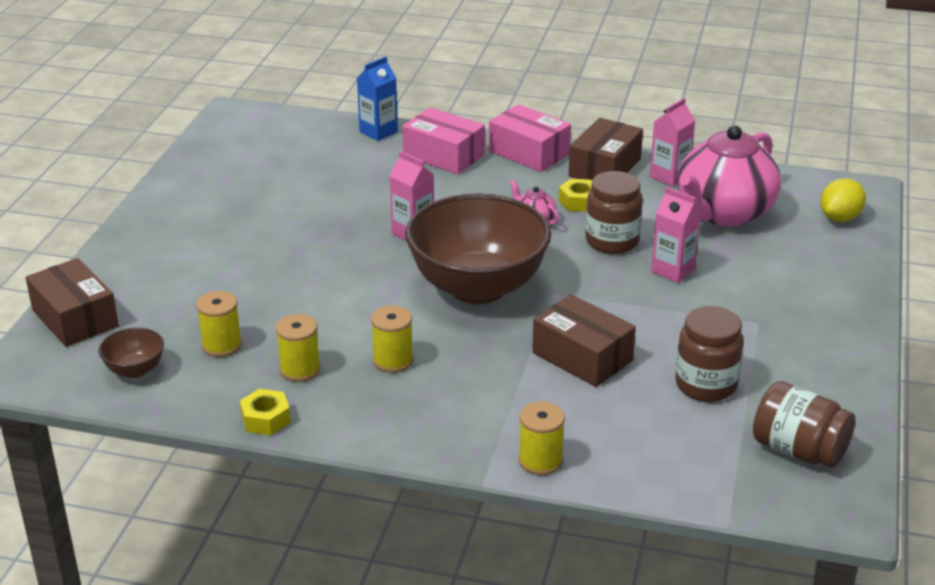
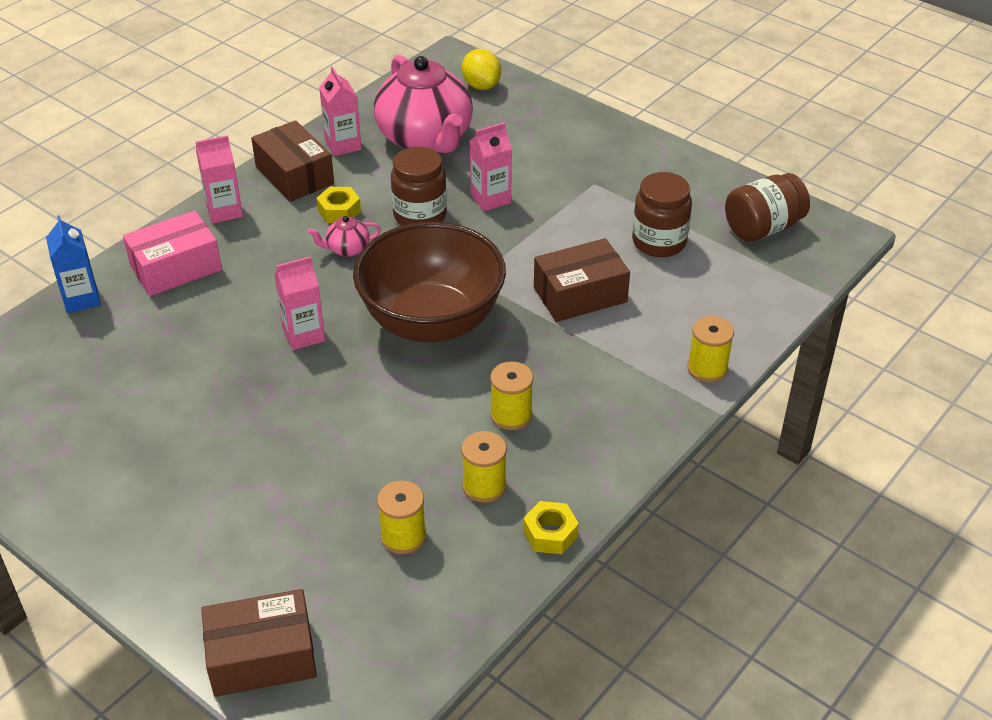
camera: 65 degrees left, 10 degrees up
brown bowl [98,327,164,378] -> none
pink box [489,104,571,172] -> pink carton [196,135,243,223]

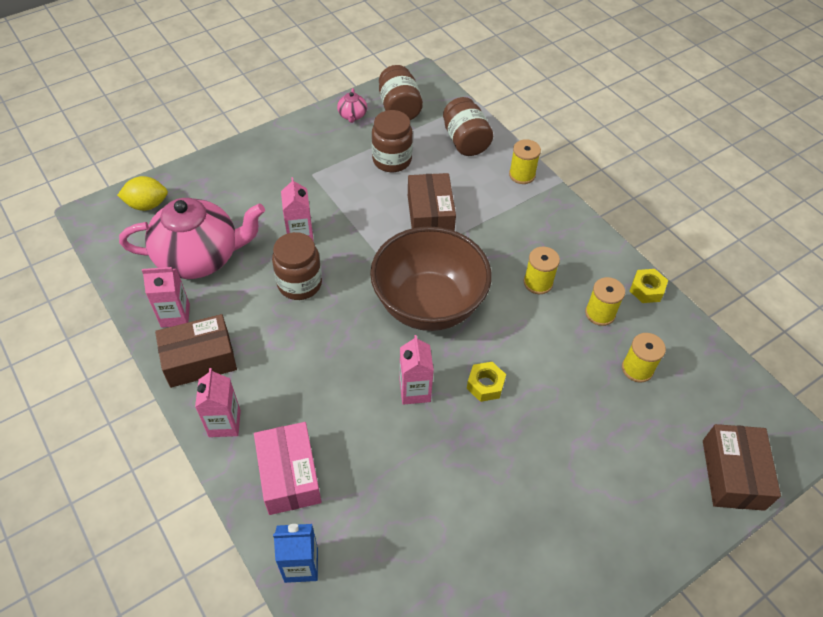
camera: 75 degrees left, 10 degrees up
pink teapot [308,216,381,257] -> pink teapot moved to [337,88,367,123]
yellow nut [317,187,361,223] -> yellow nut moved to [467,362,506,402]
none -> brown jar [443,97,493,156]

